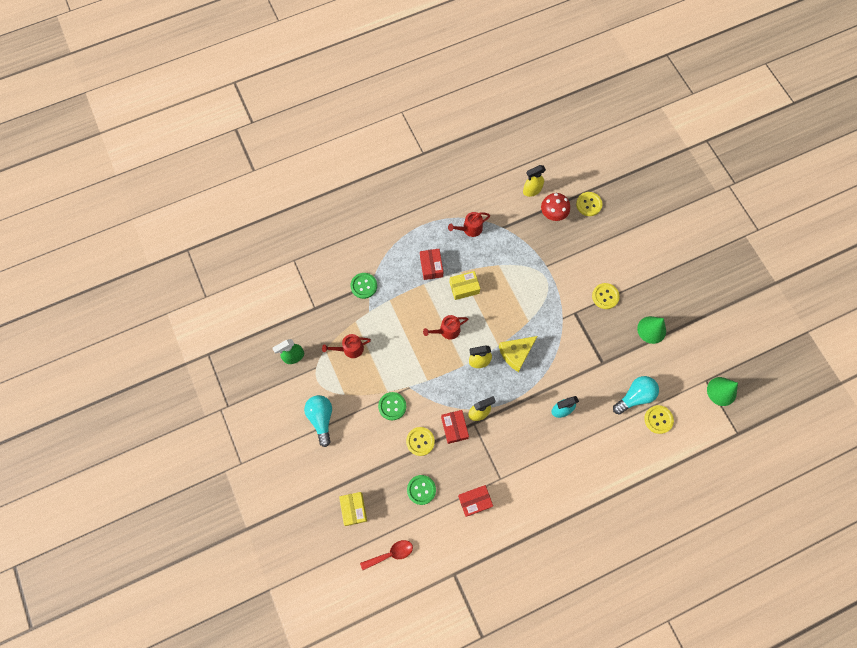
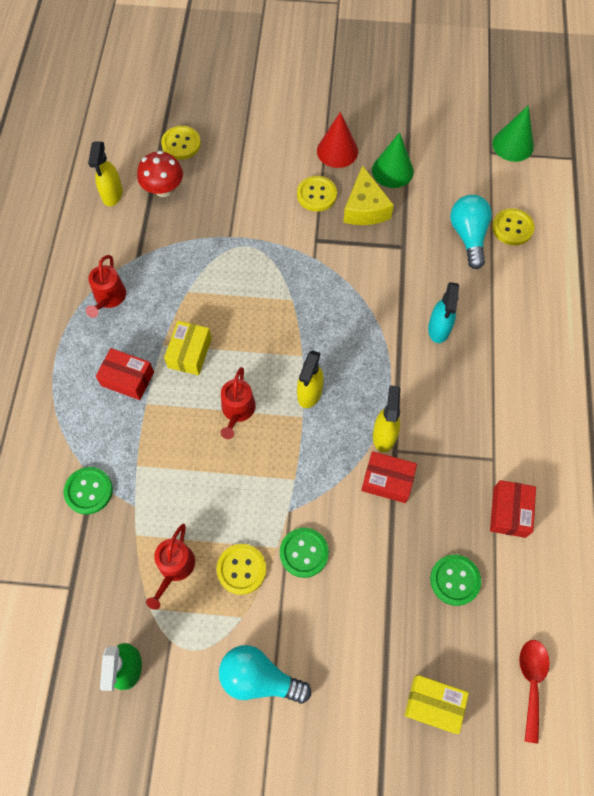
camera: 60 degrees left, 5 degrees down
yellow button [406,427,435,456] -> yellow button moved to [216,544,266,595]
yellow cheese [499,336,537,372] -> yellow cheese moved to [343,165,394,225]
none -> red cone [317,112,358,168]

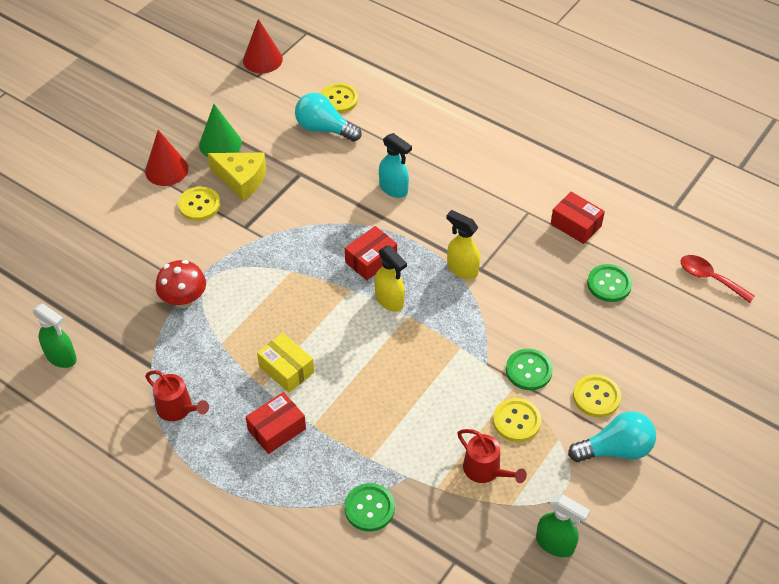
camera: 60 degrees left, 15 degrees down
yellow spray bottle [88,141,123,206] -> green spray bottle [32,303,77,368]
red mushroom [137,151,183,197] -> red mushroom moved to [156,260,206,308]
yellow button [161,126,201,160] -> yellow button moved to [573,374,621,417]
turquoise light bulb [219,645,311,704] -> turquoise light bulb turned 150 degrees counterclockwise [568,411,656,462]
red watering can [221,367,256,439] -> none
red box [361,451,417,503] -> red box moved to [345,226,397,280]
yellow box [404,675,469,734] -> none
green cone [492,105,534,162] -> red cone [243,19,283,73]

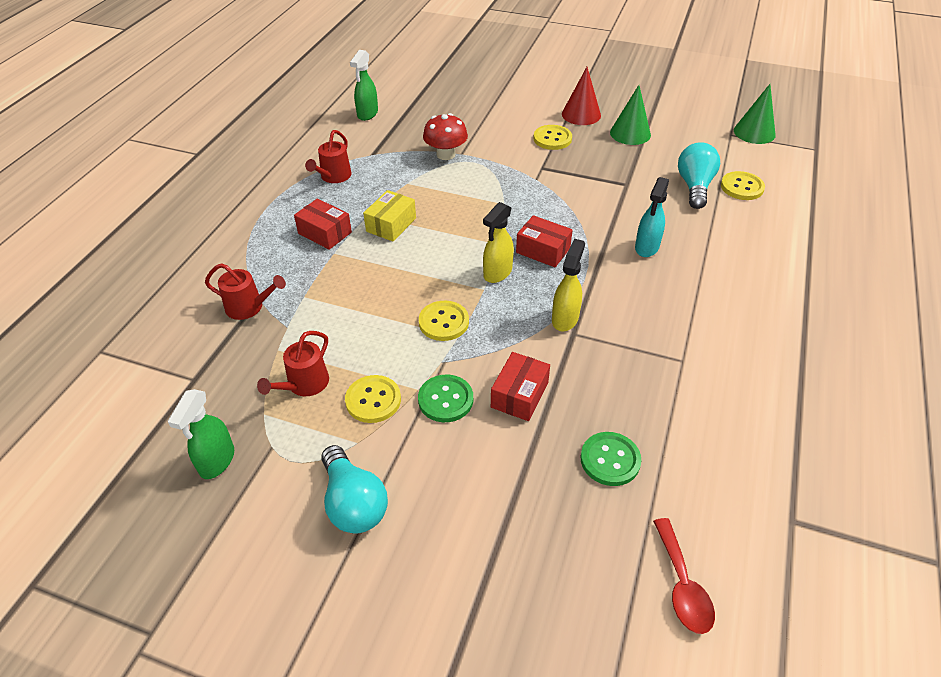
camera: 75 degrees right, 5 degrees down
yellow cheese [207,153,266,201] -> none
red cone [243,19,283,73] -> green cone [734,84,776,144]
green button [344,483,395,532] -> red watering can [205,263,286,320]
red box [551,192,605,244] -> red box moved to [491,352,550,421]
yellow button [573,374,621,417] -> yellow button moved to [419,301,469,341]
red spoon [681,255,755,303] -> red spoon turned 150 degrees clockwise [653,518,715,634]

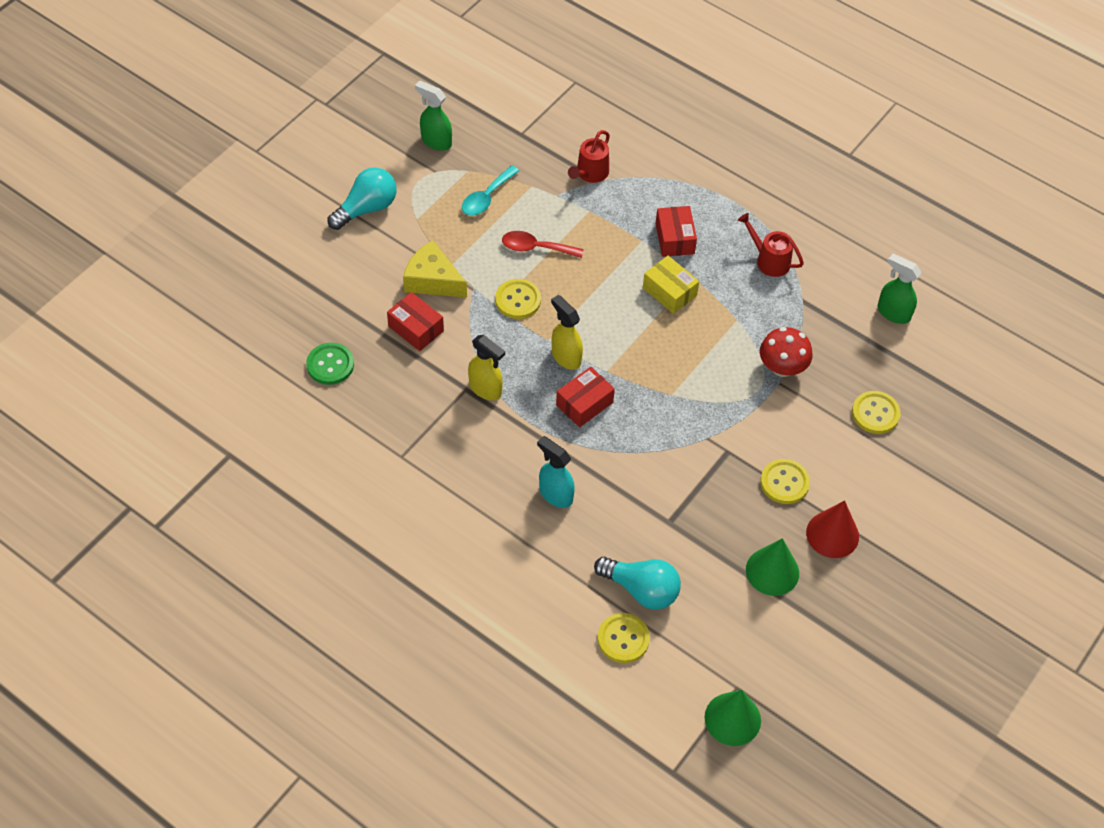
camera: 105 degrees right, 10 degrees up
red watering can [257,331,329,396] -> turquoise spoon [462,165,519,216]
red box [294,199,352,250] -> red box turned 60 degrees counterclockwise [655,206,697,257]
turquoise light bulb [321,445,388,533] -> turquoise light bulb turned 150 degrees clockwise [328,167,396,230]
yellow button [345,375,401,423] -> yellow button moved to [852,391,901,434]
green button [418,375,473,422] -> yellow cheese [403,240,467,298]
red spoon [653,518,715,634] -> red spoon moved to [502,231,584,258]

